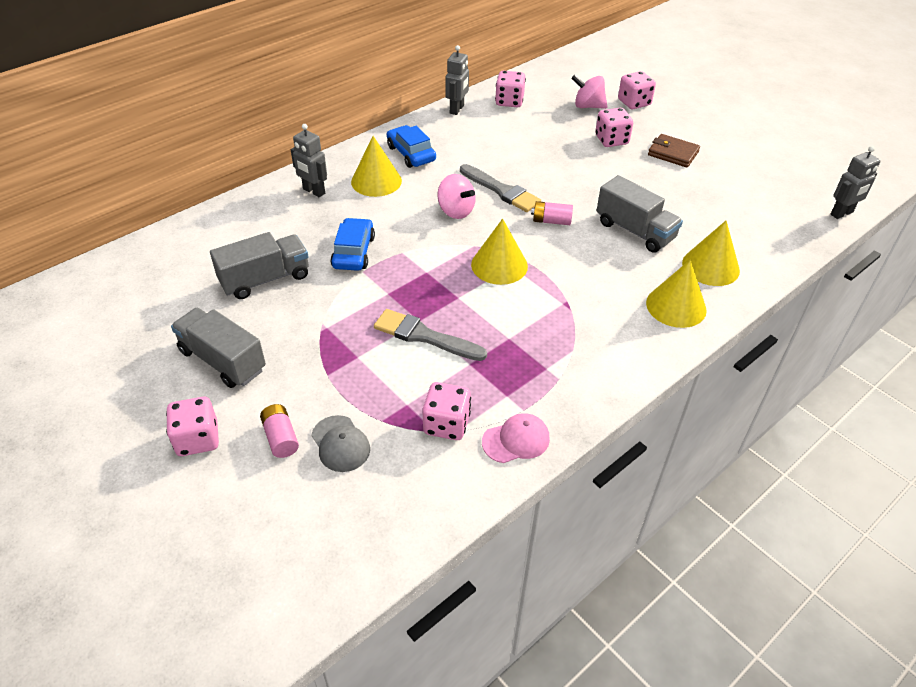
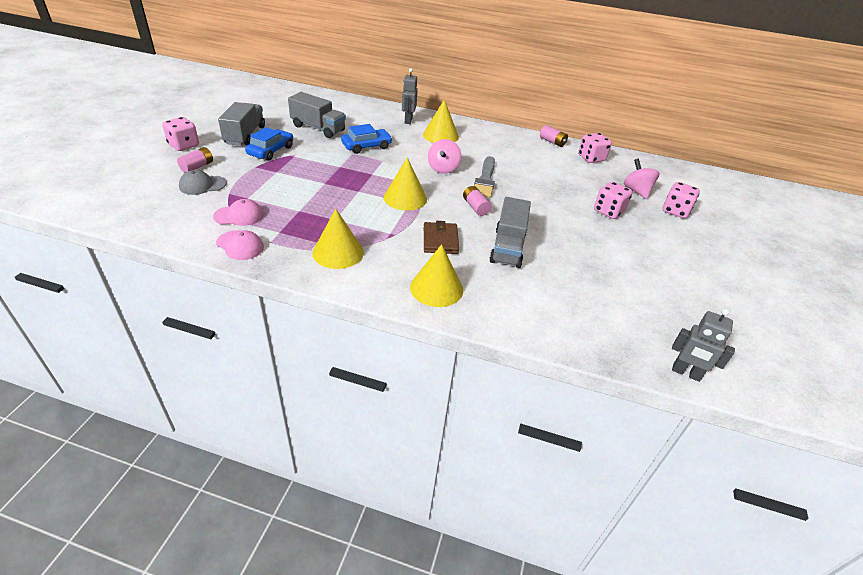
camera: 55 degrees right, 5 degrees down
grey cap [311,415,370,472] -> grey cap turned 45 degrees clockwise [179,170,227,195]
grey brush [374,309,487,361] -> none
blue car [387,125,436,168] -> blue car moved to [245,127,293,161]
pink dice [422,382,471,440] -> pink cap [213,199,263,226]
grey robot [445,45,469,115] -> pink battery [540,125,568,147]
brown wallet [648,134,700,167] -> brown wallet moved to [424,221,459,254]
yellow cone [682,221,740,286] -> yellow cone moved to [313,209,364,269]

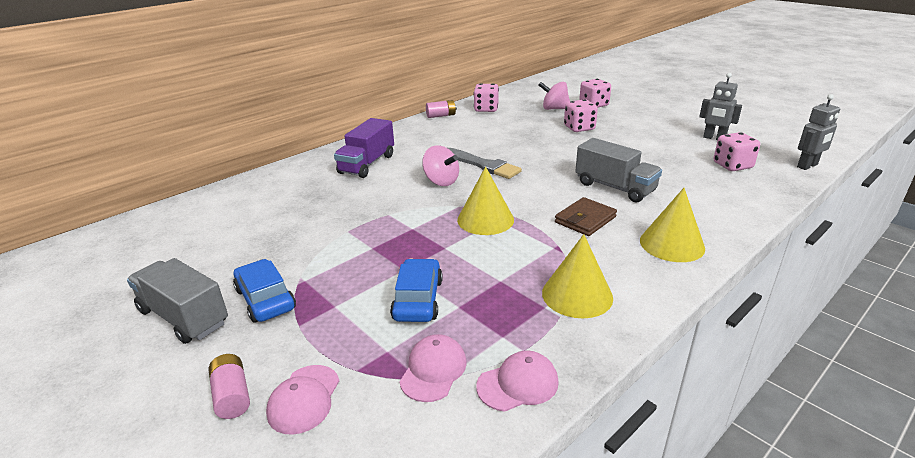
camera: 55 degrees left, 10 degrees down
pink dice [162,117,199,151] -> pink dice moved to [714,132,760,171]
grey cap [179,170,227,195] -> pink cap [266,365,339,435]
grey truck [288,92,346,138] -> none
blue car [341,124,392,154] -> blue car moved to [390,259,443,322]
grey robot [402,68,418,124] -> grey robot moved to [699,73,742,140]
yellow cone [423,99,459,143] -> purple truck [334,118,394,178]
brown wallet [424,221,459,254] -> brown wallet turned 75 degrees counterclockwise [555,197,617,236]
pink battery [463,186,491,216] -> none

